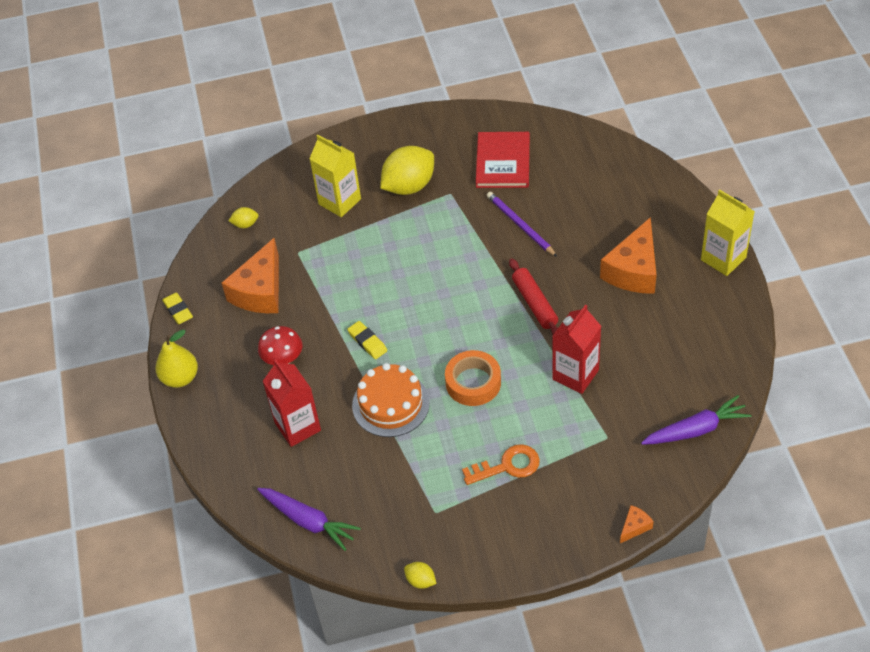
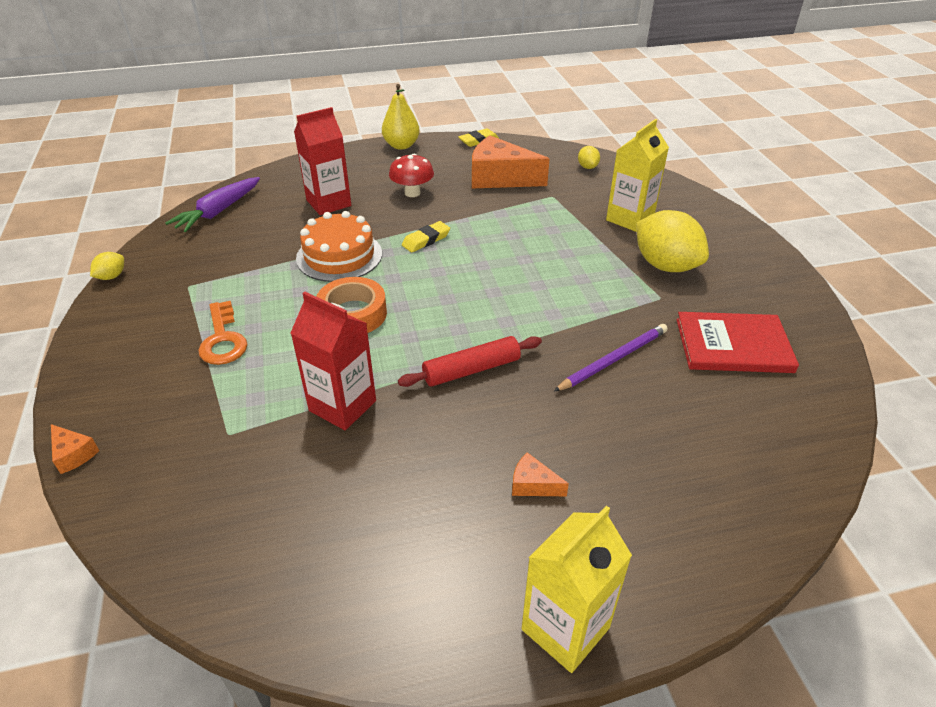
camera: 85 degrees right, 10 degrees down
orange cheese [600,217,656,294] -> orange cheese [512,452,569,496], size x0.44
purple carrot [641,395,752,445] -> none

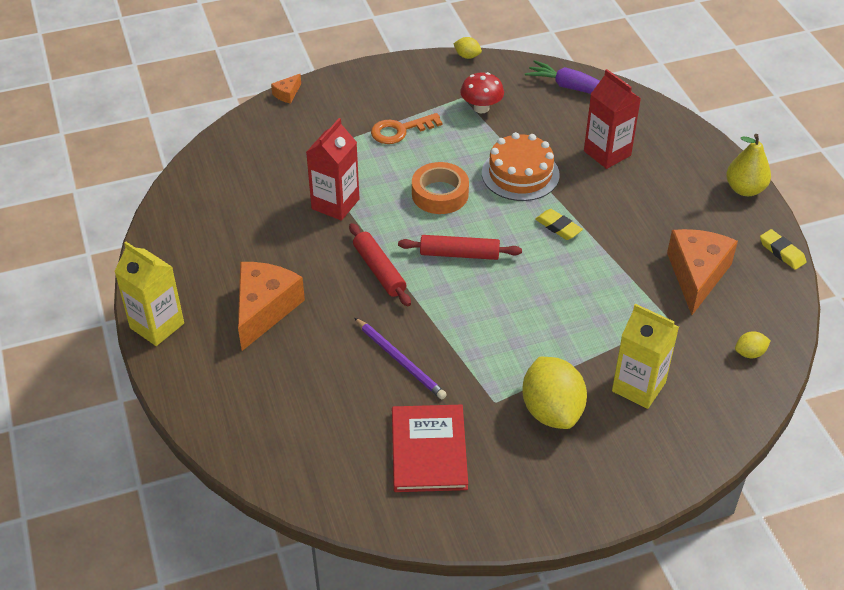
camera: 85 degrees right, 5 degrees up
red mushroom [389,154,434,197] -> red mushroom moved to [460,72,504,113]
orange cheese [512,452,569,496] -> orange cheese [238,262,305,351], size x2.28
yellow lemon [636,210,709,272] -> yellow lemon turned 60 degrees counterclockwise [522,357,587,429]
none -> red rolling pin [398,235,522,260]

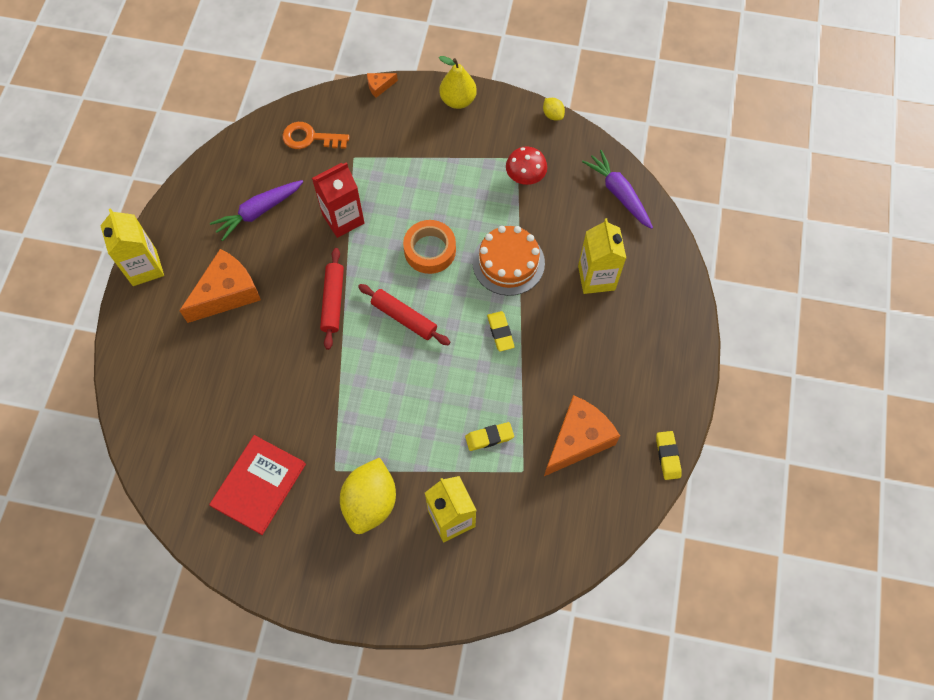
camera: 30 degrees right, 20 degrees up
purple pencil [355,318,447,399] -> none
orange key [371,113,442,144] -> orange key moved to [283,122,350,149]
red carton [584,69,641,169] -> yellow carton [578,218,626,294]
yellow pear [726,134,771,196] -> yellow pear moved to [439,56,477,109]
yellow lemon [735,331,771,358] -> none
none -> purple carrot [210,180,303,241]
none -> yellow eraser [465,422,514,451]

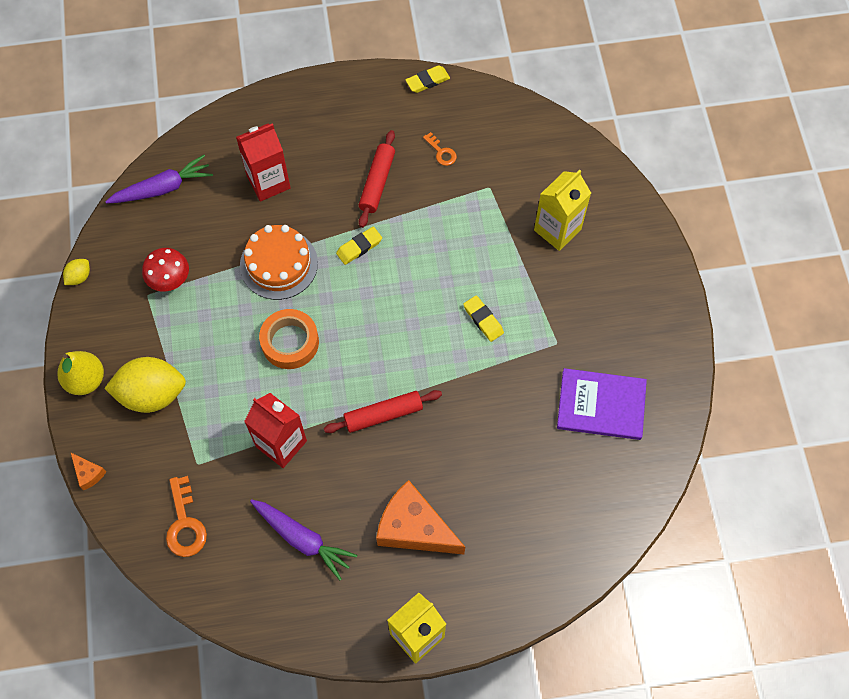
camera: 110 degrees left, 0 degrees up
red book [209,435,306,535] -> purple book [557,368,647,440]
yellow lemon [340,458,396,534] -> yellow lemon moved to [104,357,186,413]
red rolling pin [358,284,450,345] -> red rolling pin moved to [359,130,395,228]
yellow eraser [465,422,514,451] -> yellow eraser moved to [463,295,504,342]
orange cheese [544,395,620,476] -> orange key [423,132,457,166]
yellow carton [578,218,626,294] -> red carton [236,123,291,202]
purple carrot [582,150,653,229] -> purple carrot turned 150 degrees counterclockwise [105,155,213,204]

